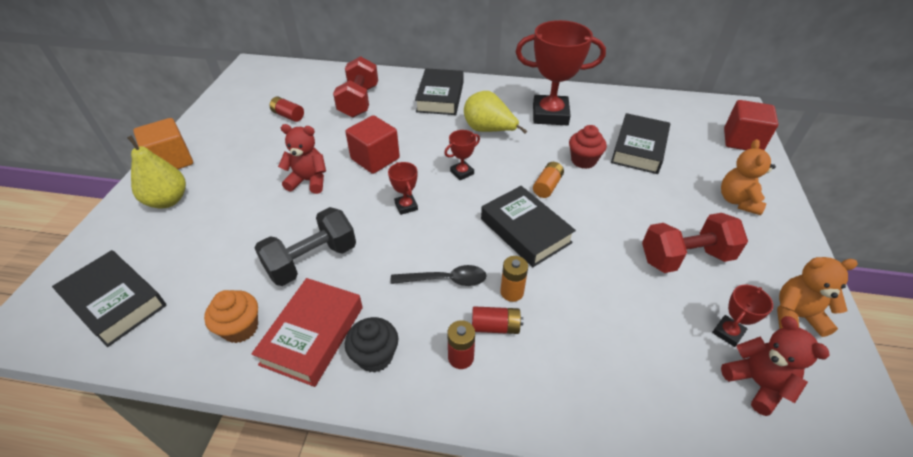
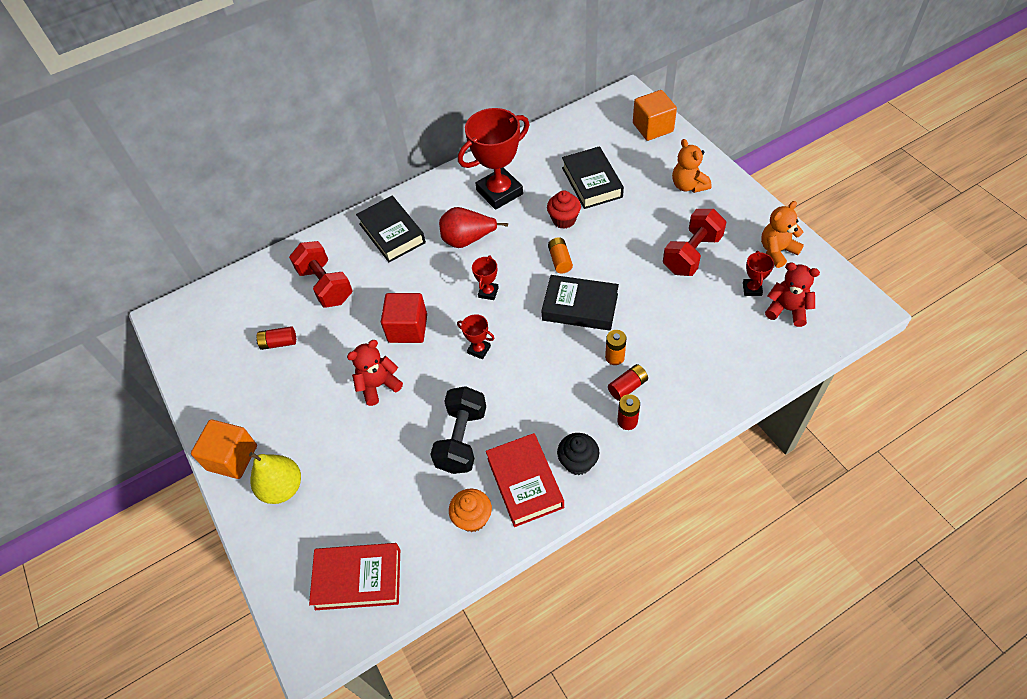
camera: 35 degrees left, 10 degrees up
black book [52,250,167,347] -> red book [309,543,400,610]
black spoon [390,265,487,286] -> none
yellow pear [464,91,527,134] -> red pear [439,207,508,248]
red cube [724,100,779,150] -> orange cube [633,90,677,141]

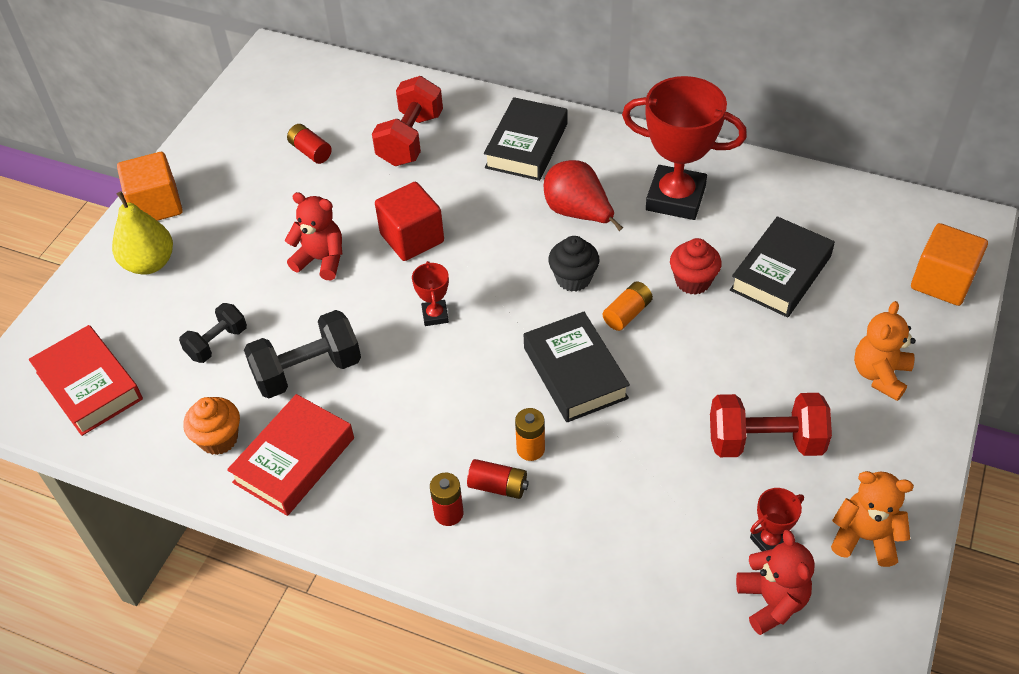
camera: 50 degrees right, 5 degrees down
red trophy [472,255,499,300] -> none
black cupcake [557,433,599,475] -> black cupcake moved to [548,236,599,292]
none -> black dumbbell [179,303,247,363]

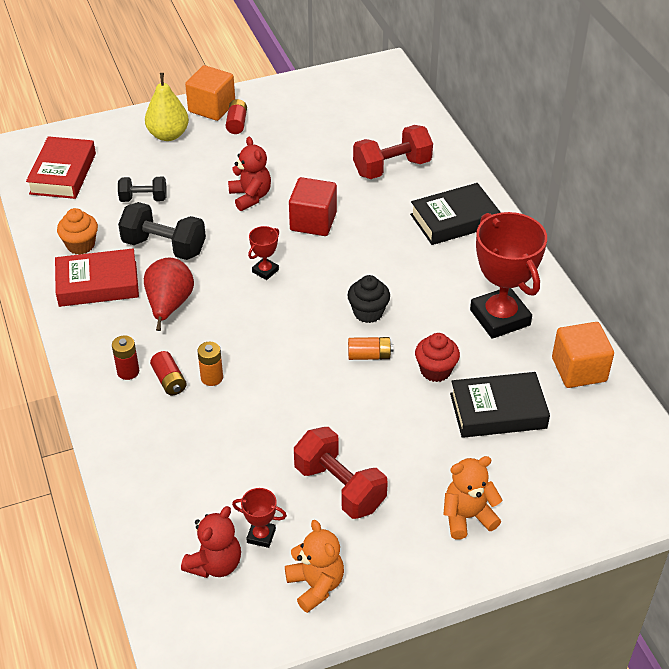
camera: 45 degrees right, 5 degrees down
red battery [287,124,332,164] -> red battery moved to [226,99,247,134]
black book [524,312,630,423] -> none
red pear [543,160,623,231] -> red pear moved to [144,258,194,331]
orange cube [911,223,988,306] -> orange cube moved to [552,322,614,388]

